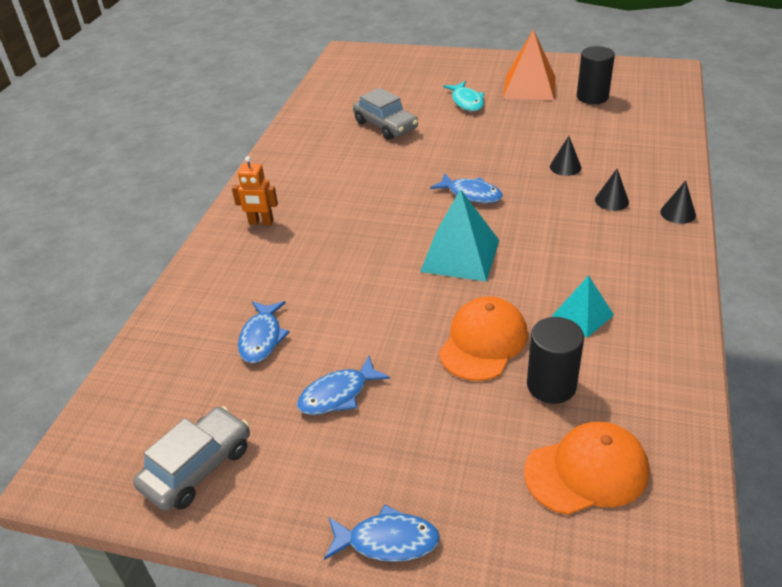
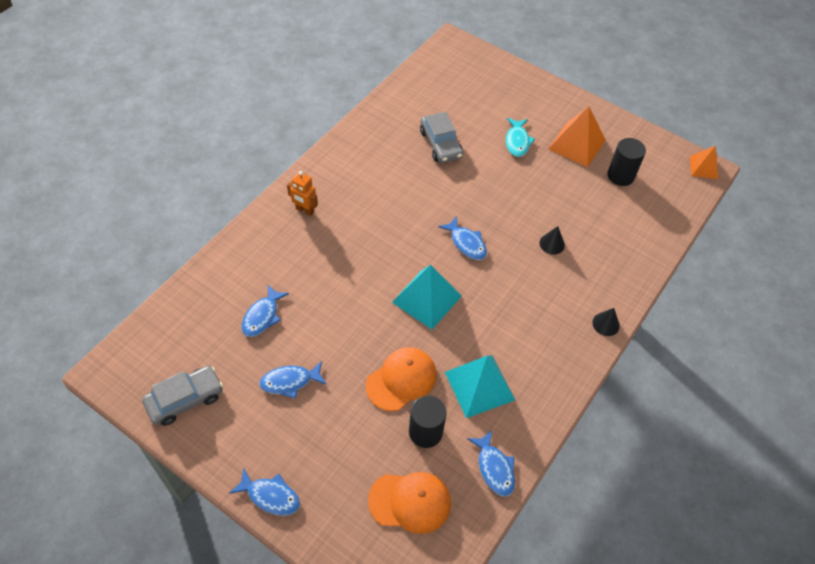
camera: 15 degrees right, 15 degrees up
turquoise pyramid [552,275,614,338] -> turquoise pyramid [445,355,515,418], size x1.67
black cone [595,169,629,211] -> none
none -> blue fish [467,430,515,497]
none -> orange pyramid [690,145,718,179]

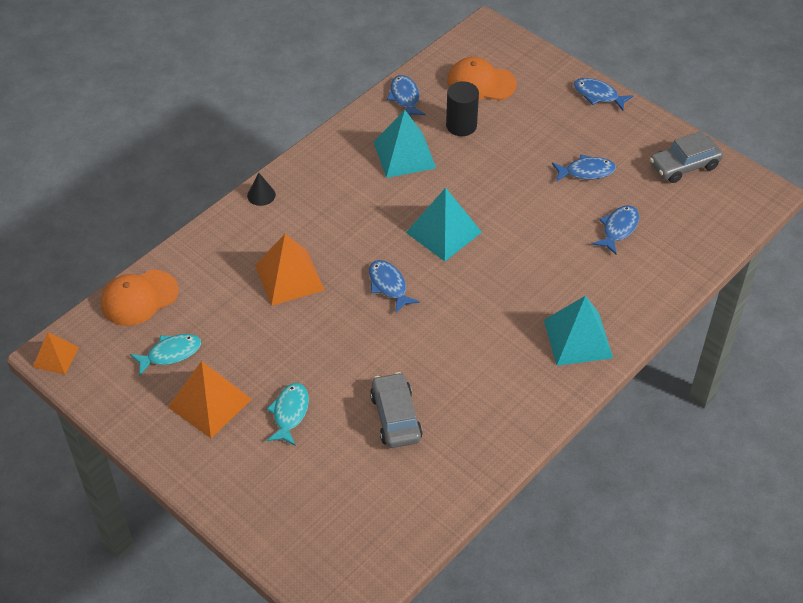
camera: 170 degrees left, 5 degrees down
orange robot [287,171,318,216] -> turquoise pyramid [544,296,613,366]
orange cap [366,347,437,411] -> orange cap moved to [101,270,179,326]
black cone [539,226,565,255] -> orange pyramid [255,234,324,306]
black cylinder [607,138,646,186] -> turquoise fish [130,334,201,376]

